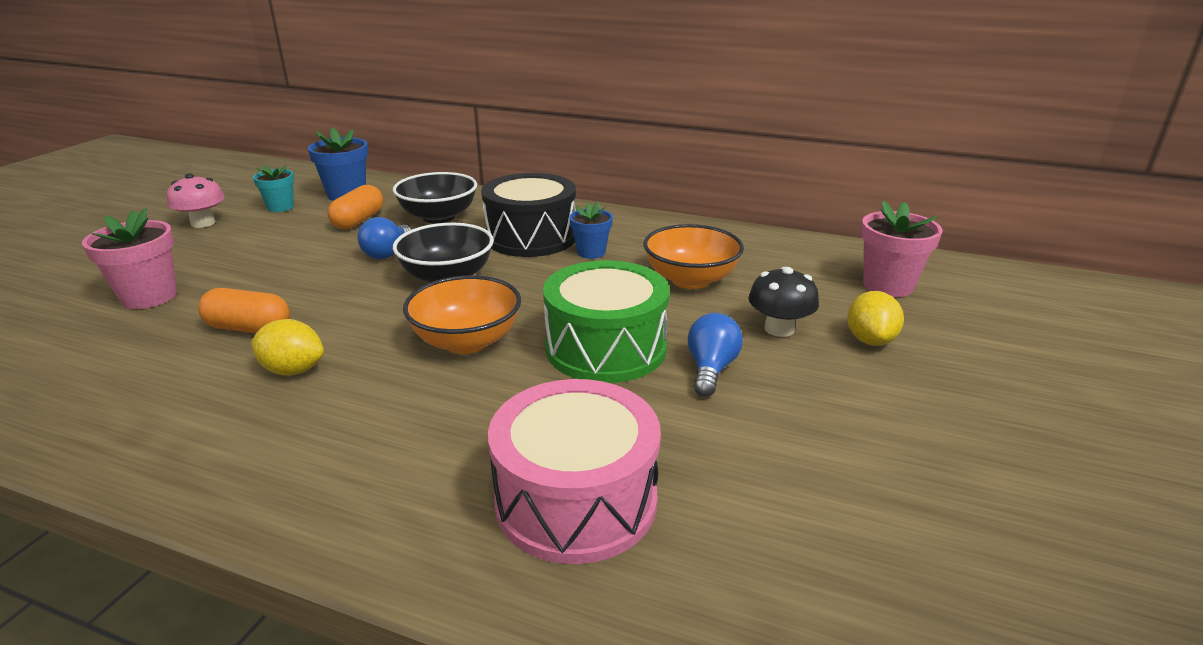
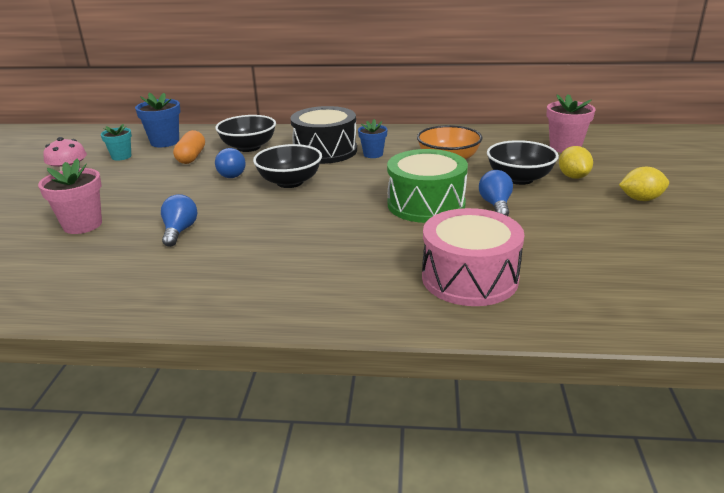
camera: 15 degrees left, 0 degrees up
orange capsule [198,288,290,333] -> blue light bulb [161,194,198,247]
yellow lemon [251,319,324,376] -> yellow lemon moved to [619,167,669,201]
orange bowl [403,275,521,354] -> none
black mushroom [748,267,819,337] -> black bowl [487,140,559,185]

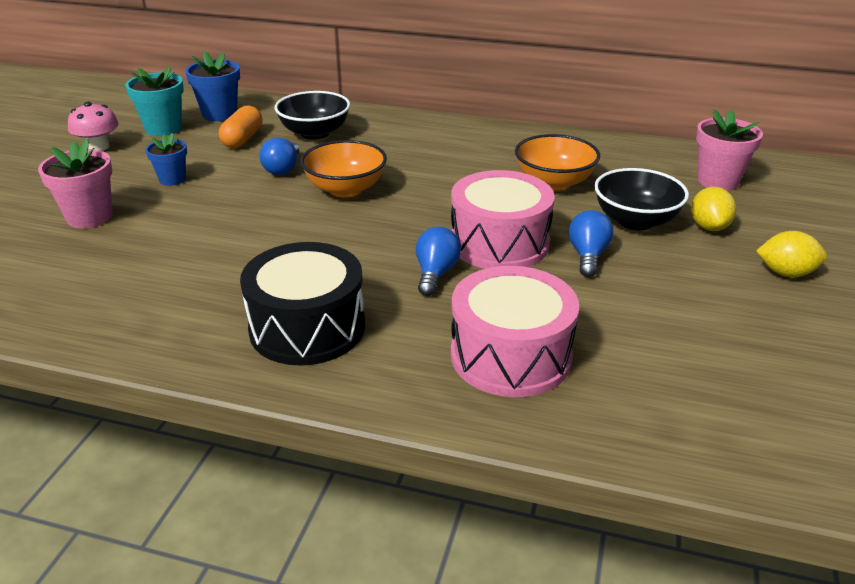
camera: 10 degrees right, 5 degrees up
turquoise flower pot [101,124,132,160] -> turquoise flower pot [125,66,184,136], size x1.55
blue light bulb [161,194,198,247] -> blue light bulb moved to [416,227,461,296]
black bowl [253,144,322,188] -> orange bowl [300,140,387,197]
black drum [290,106,357,164] -> black drum moved to [240,242,365,366]
blue flower pot [358,119,387,158] -> blue flower pot moved to [145,133,187,186]
green drum [387,149,468,223] -> pink drum [451,170,555,269]

